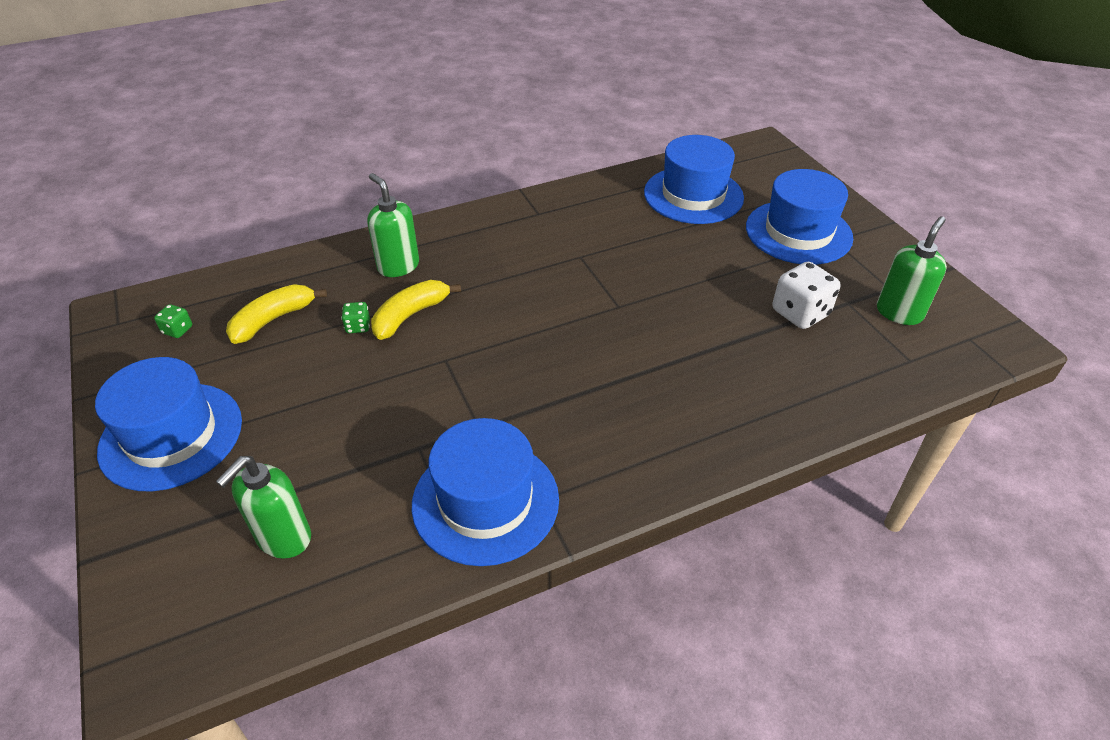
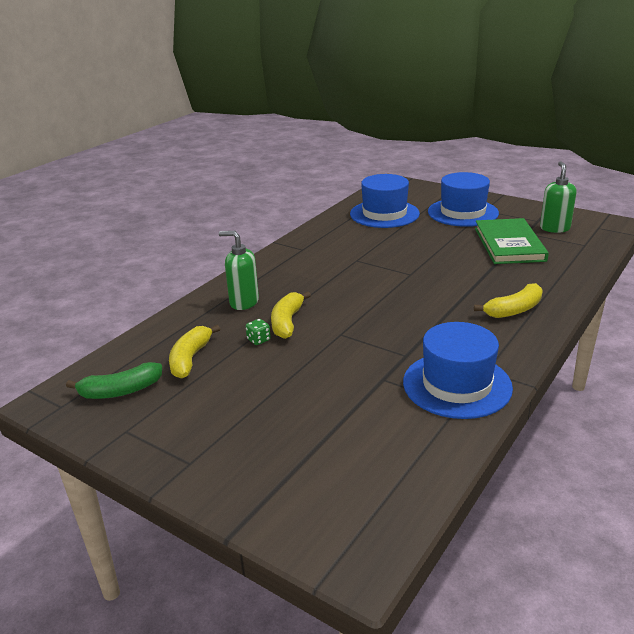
camera: 30 degrees left, 15 degrees down
blue hat [95,357,242,491] -> none
green dice [154,304,192,338] -> green banana [66,362,162,399]
green soap dispenser [216,456,311,559] -> none
white dice [773,262,840,329] -> green book [475,218,549,264]
none -> yellow banana [474,283,543,318]

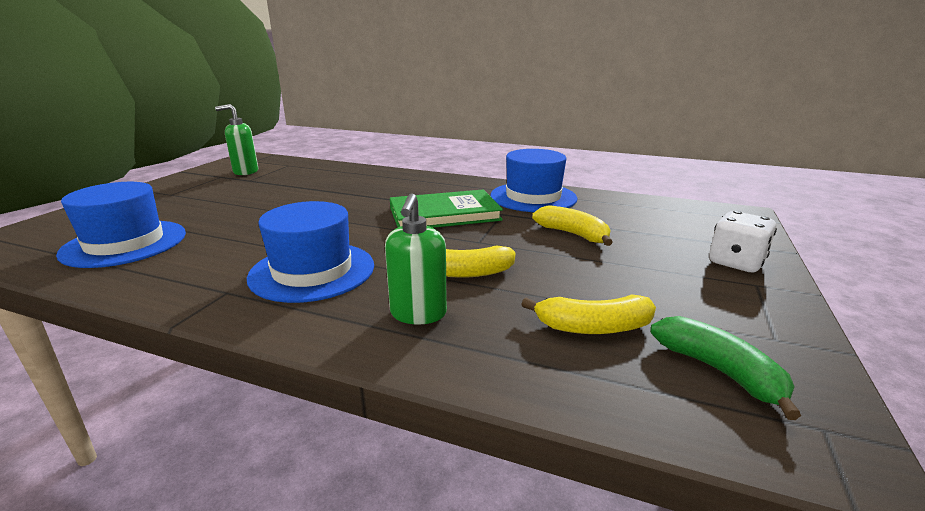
camera: 105 degrees left, 5 degrees down
green dice [246,319,271,345] -> none
blue hat [428,172,499,227] -> blue hat moved to [247,201,374,303]
yellow banana [474,283,543,318] -> yellow banana moved to [532,205,613,246]
green book [475,218,549,264] -> green book moved to [390,189,503,228]
none -> white dice [709,211,777,272]

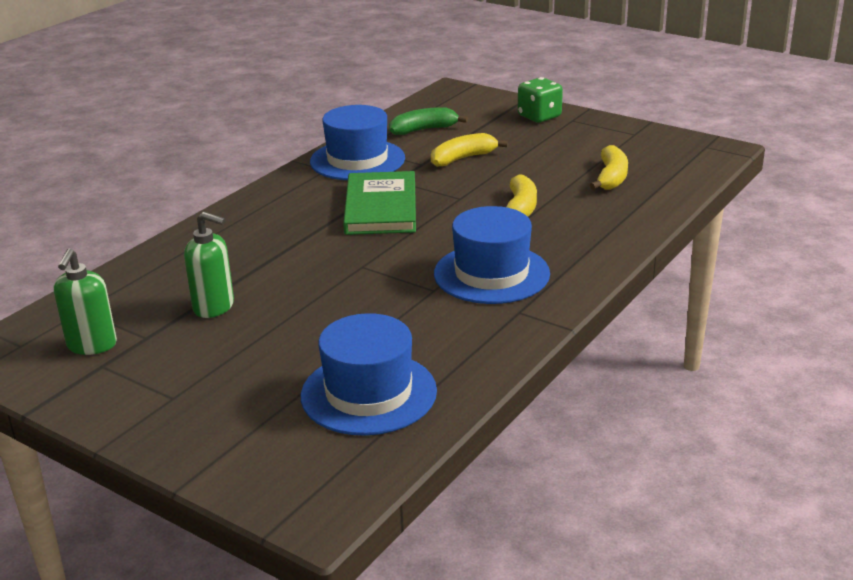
camera: 75 degrees left, 5 degrees up
green soap dispenser [385,193,447,324] -> green soap dispenser moved to [184,212,234,318]
green banana [650,316,801,420] -> green banana moved to [389,107,468,135]
white dice [709,211,777,272] -> green dice [518,77,563,123]

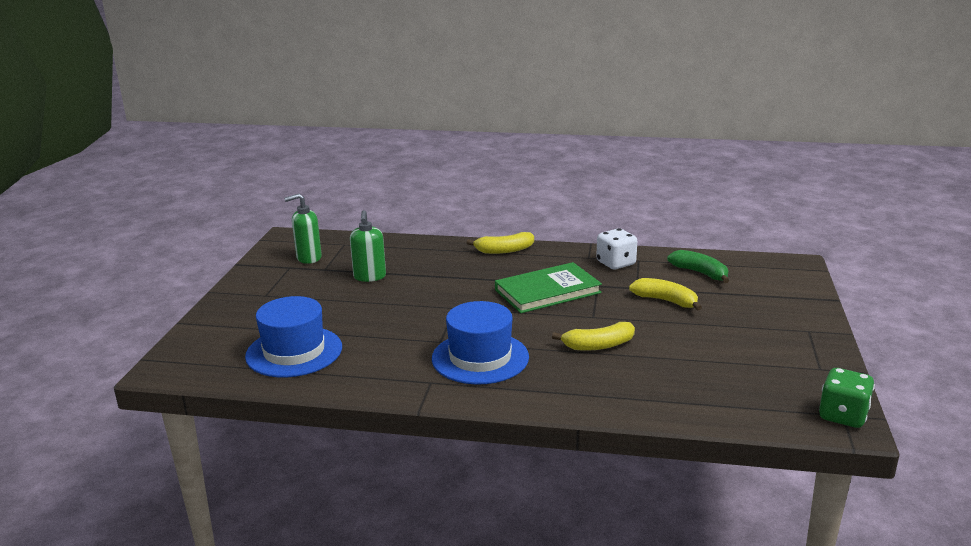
camera: 65 degrees right, 5 degrees down
blue hat [310,105,405,180] -> white dice [596,228,637,269]
green dice [518,77,563,123] -> green dice moved to [819,368,875,428]
yellow banana [590,145,628,190] -> yellow banana moved to [467,232,534,254]

